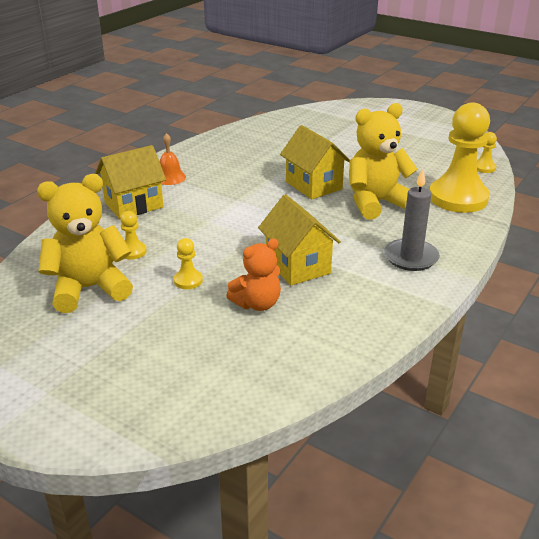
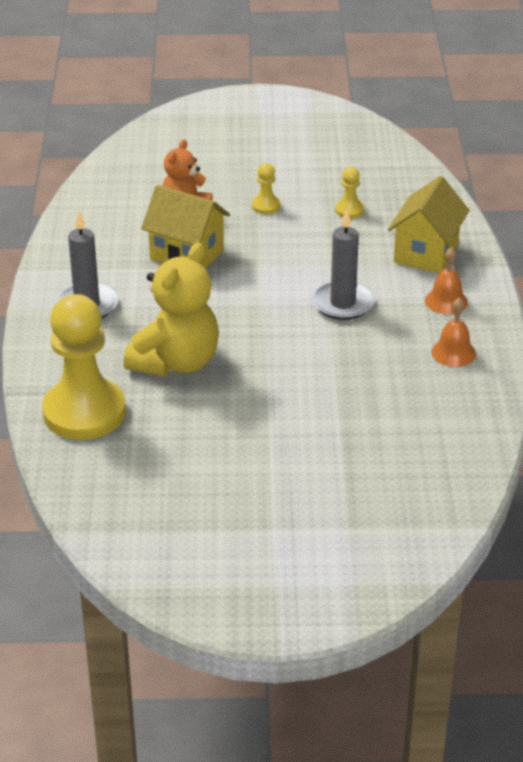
camera: 145 degrees right, 5 degrees up
yellow teddy bear [37,174,133,313] -> none
yellow house [280,125,350,199] -> none
yellow pawn [477,132,497,173] -> none
none -> grey candle [312,209,375,320]
none -> orange bell [431,298,476,367]

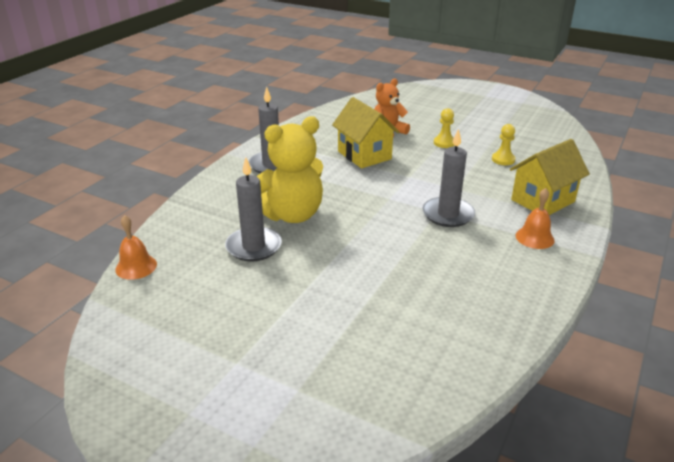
camera: 30 degrees right, 5 degrees down
yellow pawn [42,294,126,440] -> none
orange bell [431,298,476,367] -> orange bell moved to [115,215,157,280]
none -> grey candle [225,157,282,262]

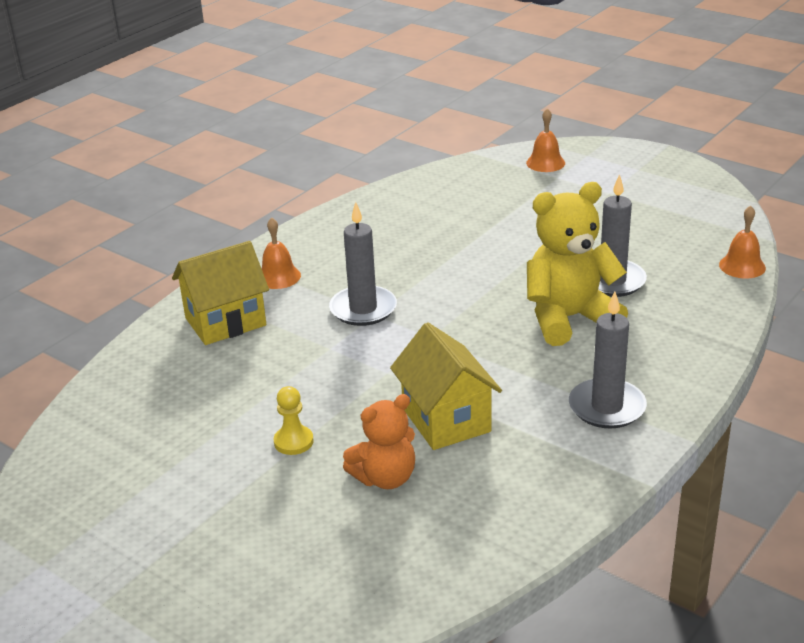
camera: 170 degrees left, 0 degrees up
yellow pawn [492,124,515,165] -> none
none -> orange bell [526,108,565,172]

